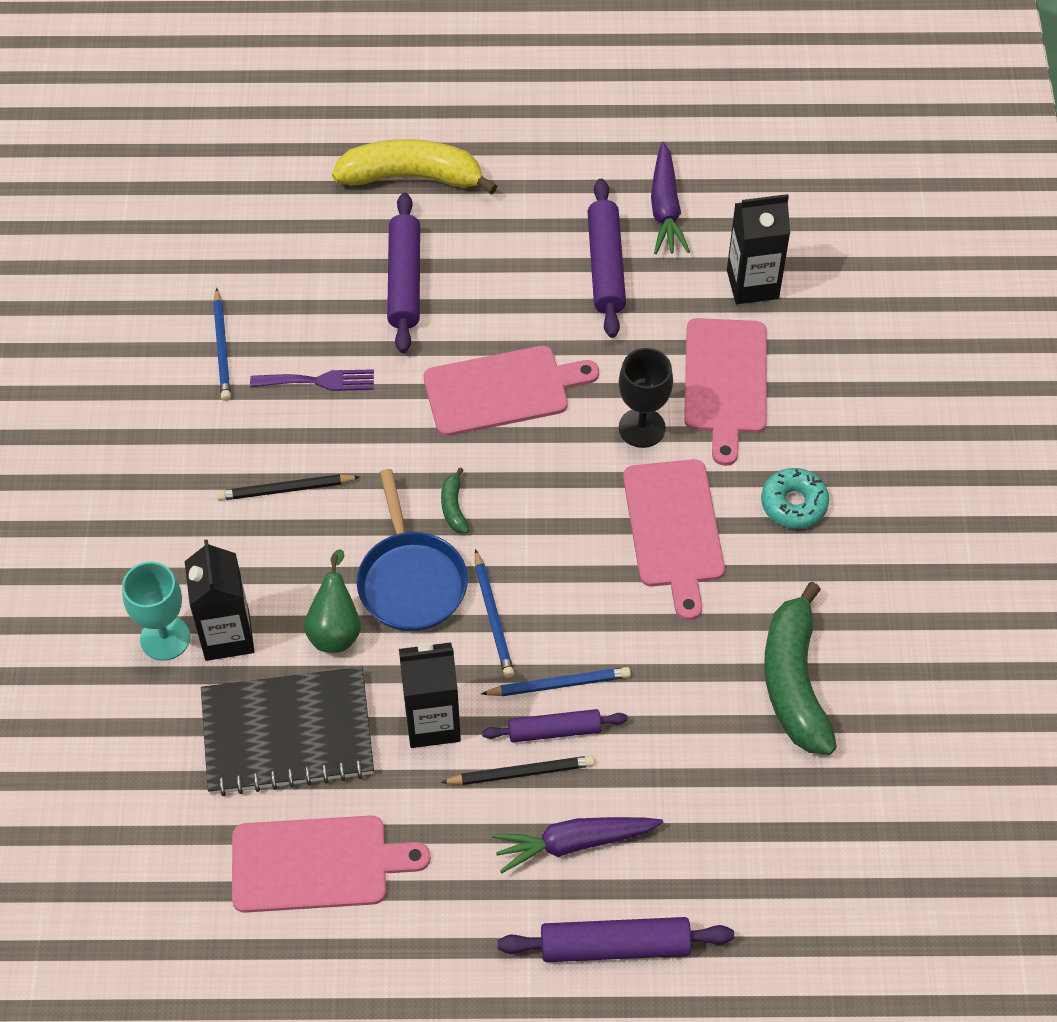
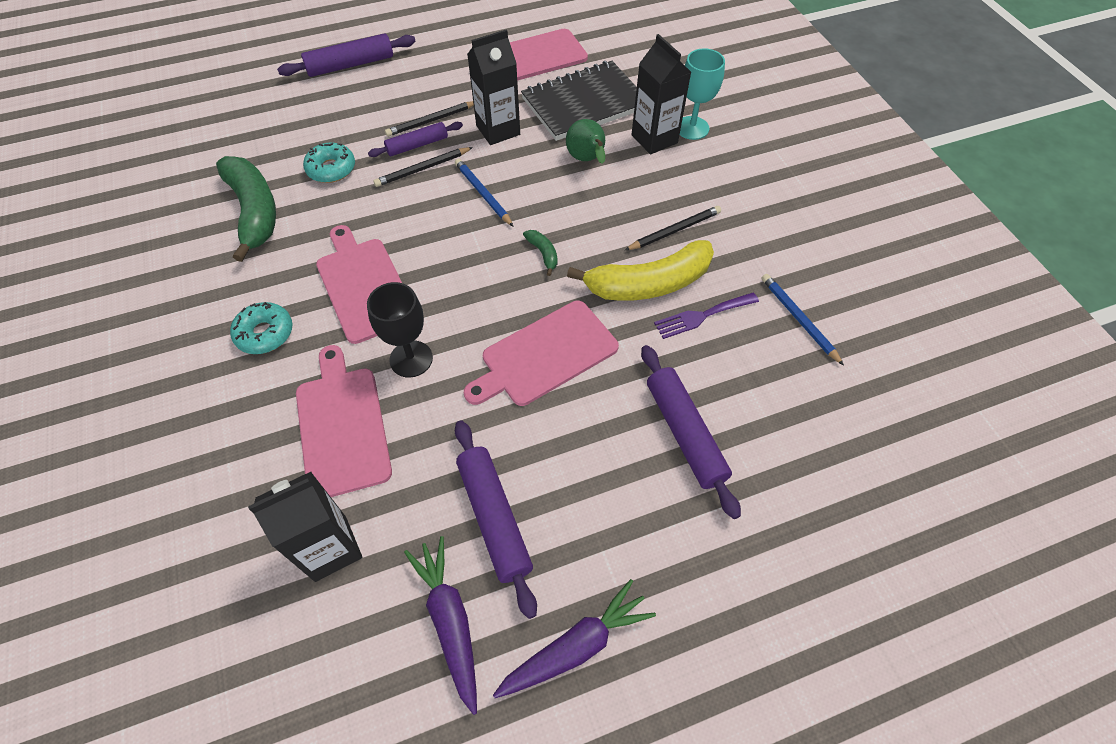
camera: 160 degrees right, 0 degrees up
yellow banana [332,139,497,195] -> yellow banana moved to [567,240,714,301]
blue pan [357,469,468,631] -> none
blue pencil [481,667,631,696] -> black pencil [373,147,473,187]
purple carrot [492,817,663,873] -> purple carrot moved to [493,579,656,698]
none -> turquoise donut [303,143,355,183]

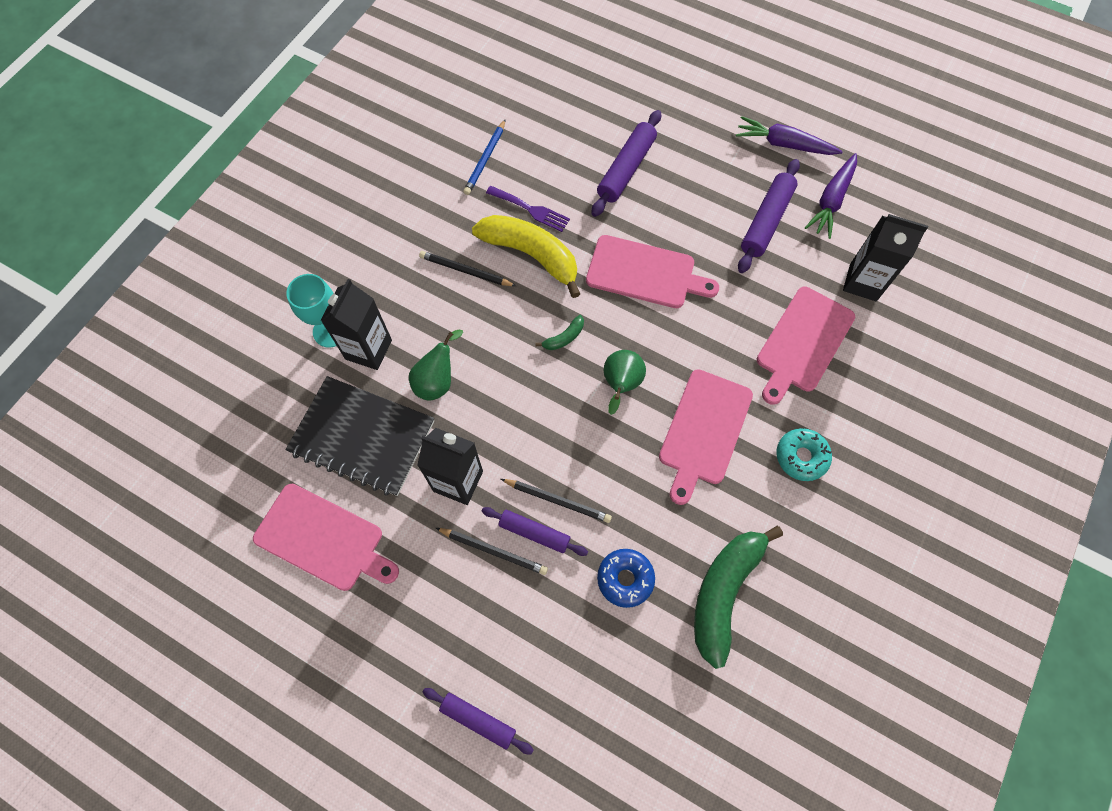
camera: 130 degrees left, 10 degrees up
purple rolling pin [277,33,416,77] -> purple rolling pin [423,688,534,754], size x0.66
turquoise donut [303,143,355,183] -> blue donut [597,549,655,608]
black goblet [367,282,433,378] -> none
blue pencil [455,158,514,227] -> none
green banana [523,230,558,276] -> green banana turned 150 degrees counterclockwise [536,315,584,350]
none -> green pear [604,350,646,415]

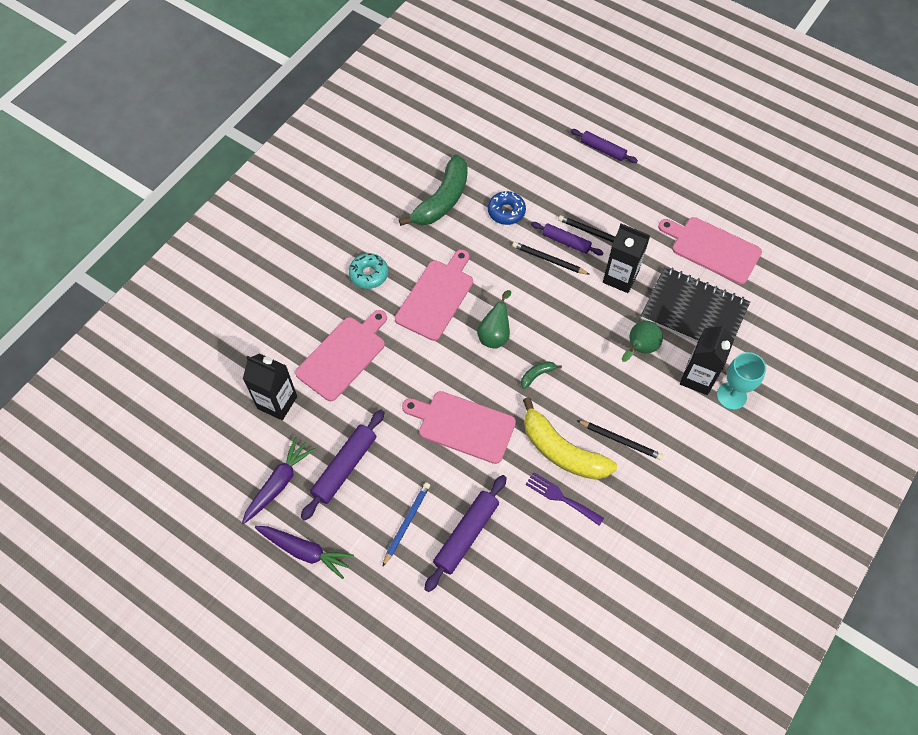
camera: 175 degrees left, 5 degrees down
blue pencil [463,119,506,195] -> blue pencil moved to [382,482,430,567]

